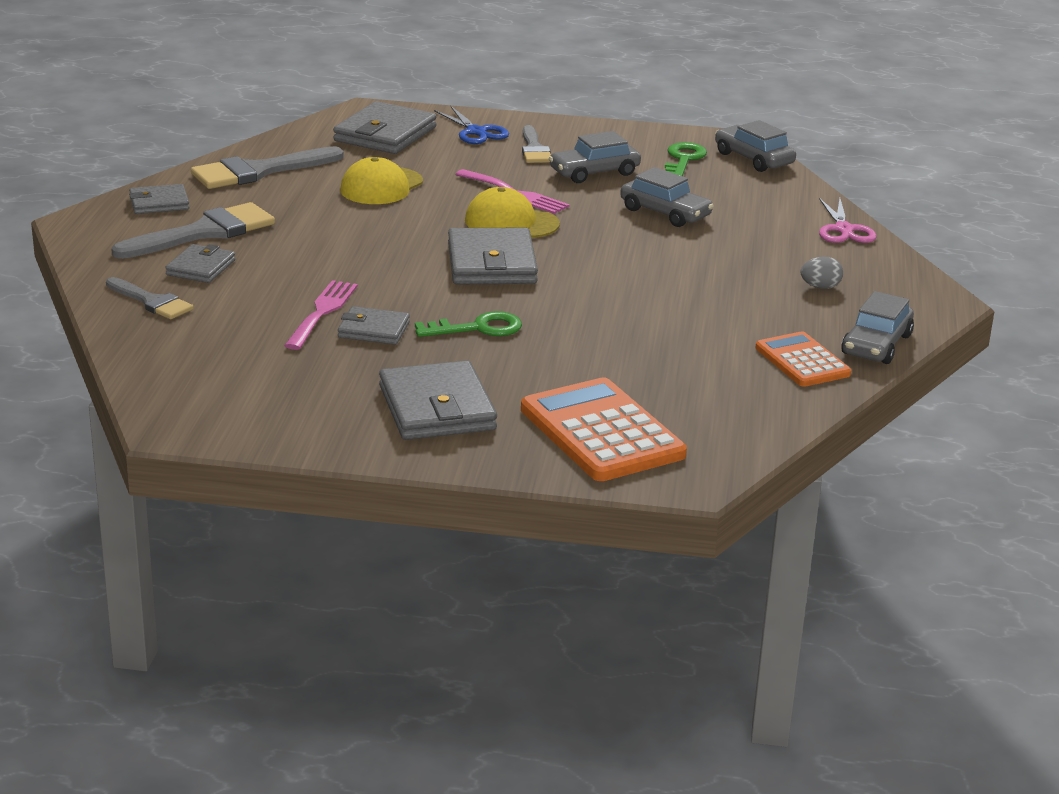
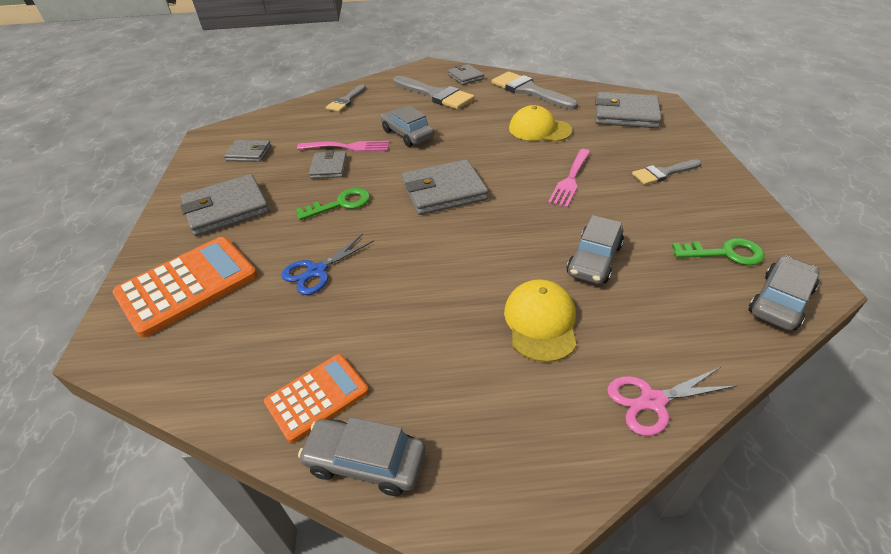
camera: 80 degrees right, 15 degrees up
grey wallet [165,244,235,283] -> grey wallet moved to [224,140,271,162]
green key [415,311,522,337] -> green key turned 90 degrees counterclockwise [296,188,370,220]
blue scissors [434,106,509,144] -> blue scissors moved to [281,234,374,295]
yellow cap [465,187,560,238] -> yellow cap moved to [504,279,577,362]
grey car [549,131,641,183] -> grey car moved to [381,106,434,147]
grey egg [800,257,843,289] -> none

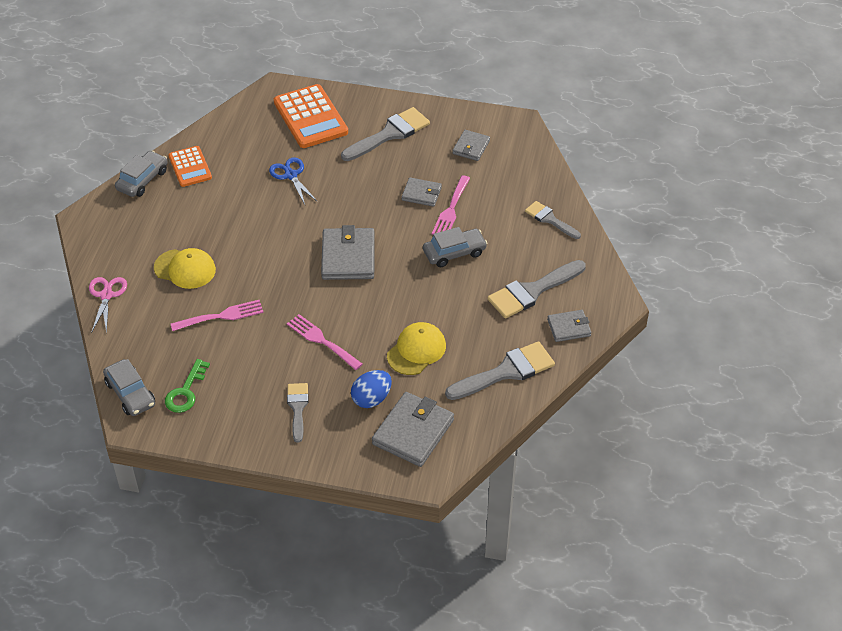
camera: 105 degrees right, 5 degrees up
grey wallet [180,174,269,236] -> grey brush [341,107,430,161]
green key [296,188,370,220] -> none
grey car [566,215,624,284] -> pink fork [171,300,264,331]
none -> blue egg [351,370,392,408]

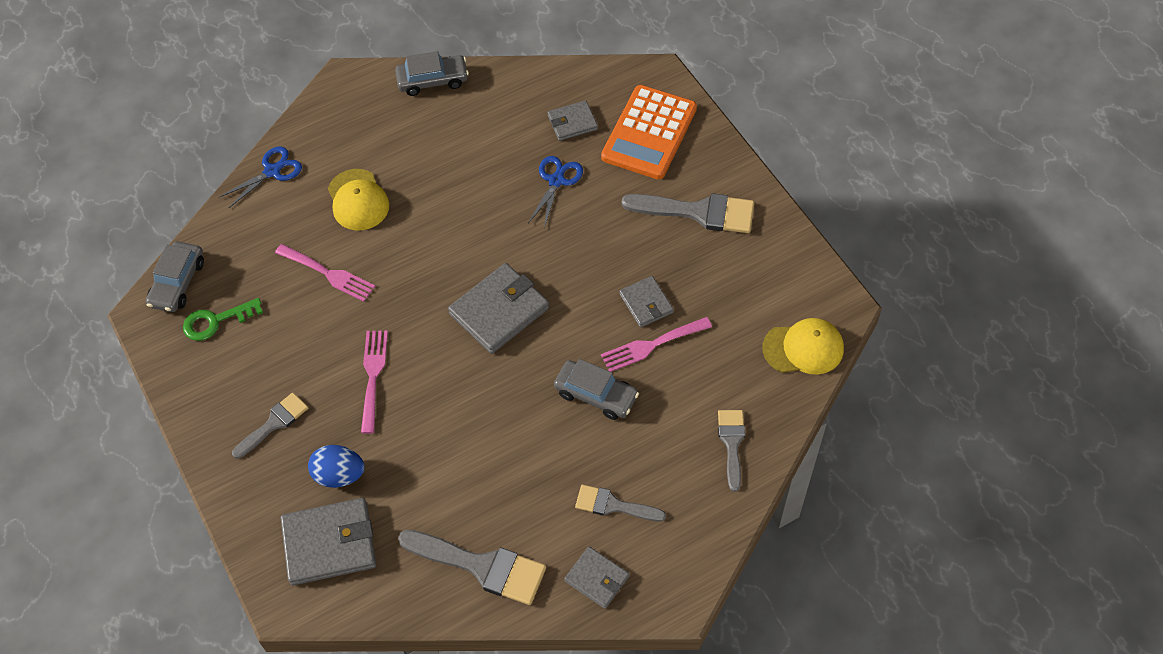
camera: 50 degrees right, 10 degrees up
pink scissors [89,277,127,334] -> blue scissors [219,147,302,208]
orange calculator [168,146,212,187] -> none
yellow cap [387,322,446,375] -> yellow cap moved to [762,318,844,374]
grey wallet [453,130,490,161] -> grey wallet moved to [548,100,598,141]
grey brush [487,260,586,318] -> grey brush [575,485,666,521], size x0.61

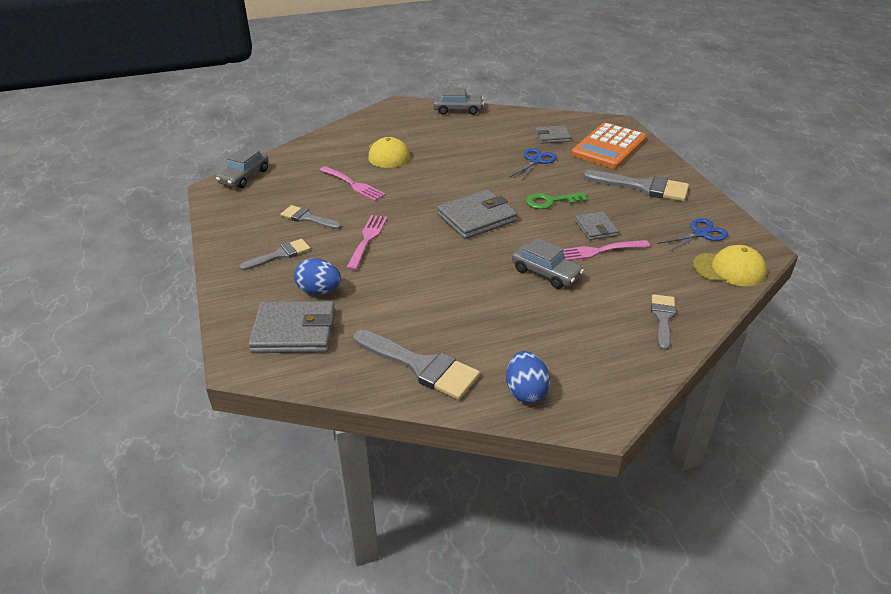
camera: 10 degrees right, 20 degrees down
green key [183,298,263,341] -> green key moved to [526,192,588,209]
blue scissors [219,147,302,208] -> blue scissors moved to [657,218,728,252]
grey wallet [564,547,629,609] -> blue egg [506,351,550,403]
grey brush [575,485,666,521] -> grey brush moved to [281,205,342,230]

